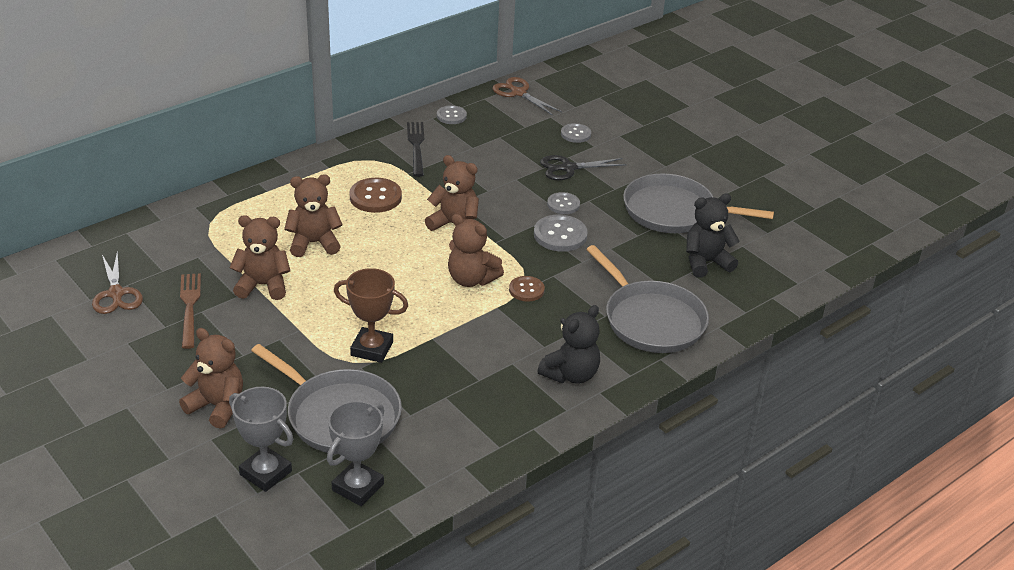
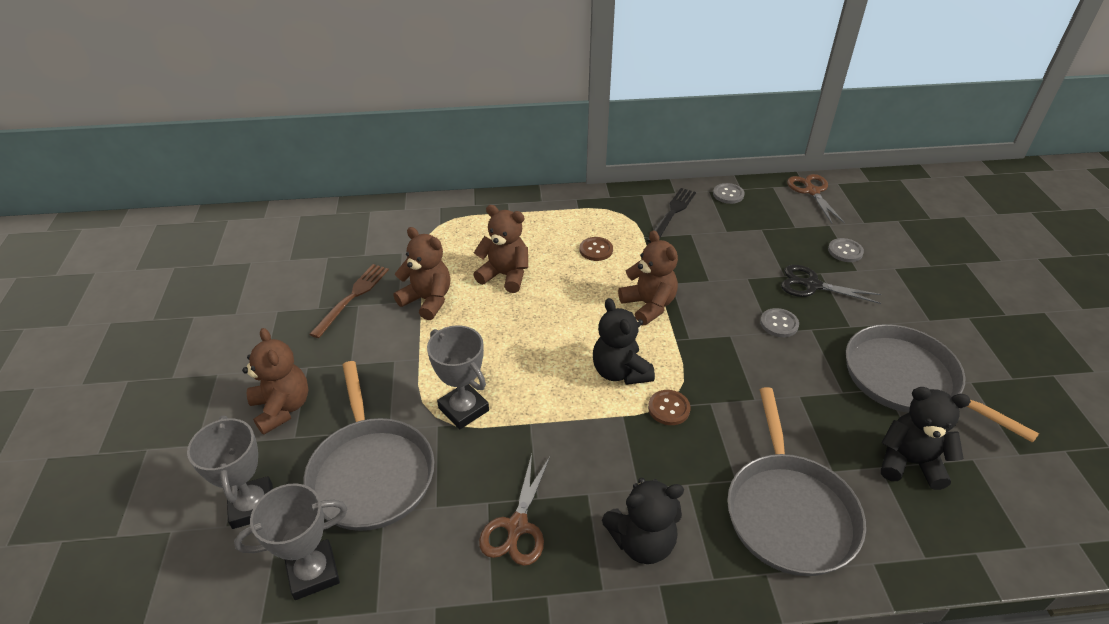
camera: 35 degrees right, 5 degrees up
brown scissors [92,251,143,314] -> brown scissors moved to [479,454,550,566]
brown trophy [334,268,408,363] -> grey trophy [427,325,489,429]
brown button [349,178,402,213] -> brown button [580,237,613,261], size x0.63
brown teddy bear [448,214,504,287] -> black teddy bear [593,298,655,385]
grey button [534,215,588,252] -> none

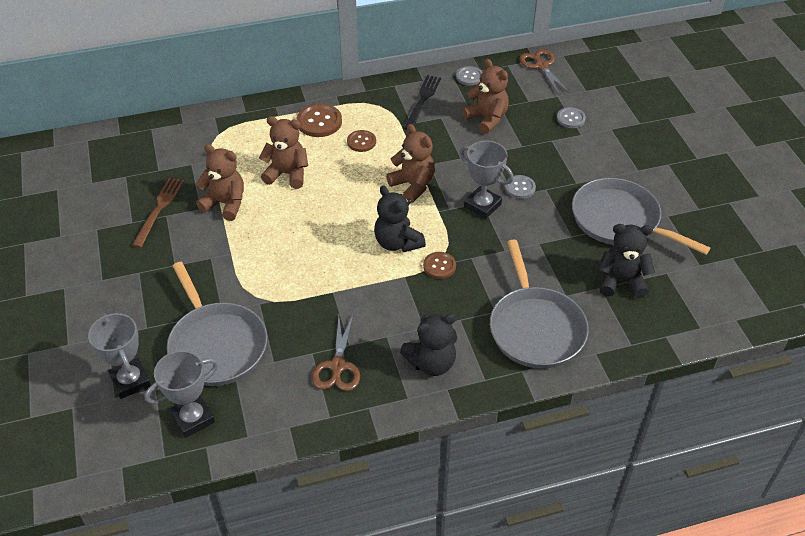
camera: 10 degrees left, 5 degrees up
brown teddy bear [242,328,309,435] -> brown teddy bear moved to [462,59,509,134]
grey trophy [427,325,489,429] -> grey trophy moved to [460,141,514,219]
black scissors [781,265,881,304] -> none
none -> brown button [297,104,342,137]

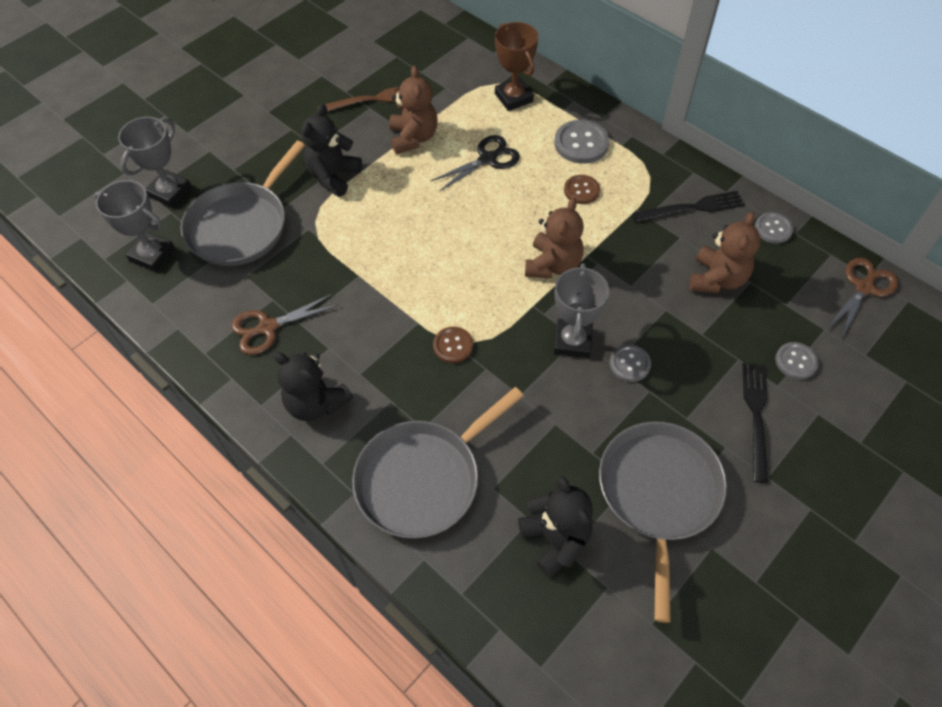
camera: 60 degrees right, 10 degrees up
brown teddy bear [259,116,308,189] -> black scissors [431,135,520,192]
brown button [297,104,342,137] -> grey button [554,120,609,164]
black teddy bear [374,185,426,252] -> black teddy bear moved to [301,104,362,197]
none -> brown trophy [495,22,538,111]
none -> black fork [742,362,768,483]

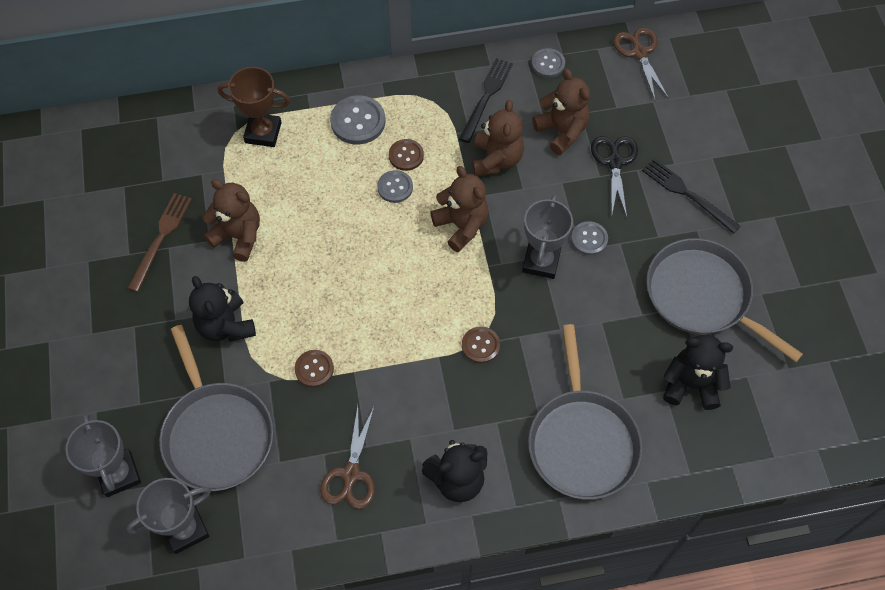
camera: 55 degrees left, 5 degrees up
black scissors [431,135,520,192] -> black scissors moved to [591,136,638,217]
grey trophy [554,263,609,358] -> grey trophy turned 60 degrees clockwise [522,194,573,279]
grey button [775,342,819,380] -> grey button moved to [377,170,413,203]
none -> brown button [295,350,334,387]
none -> brown teddy bear [472,100,524,176]

